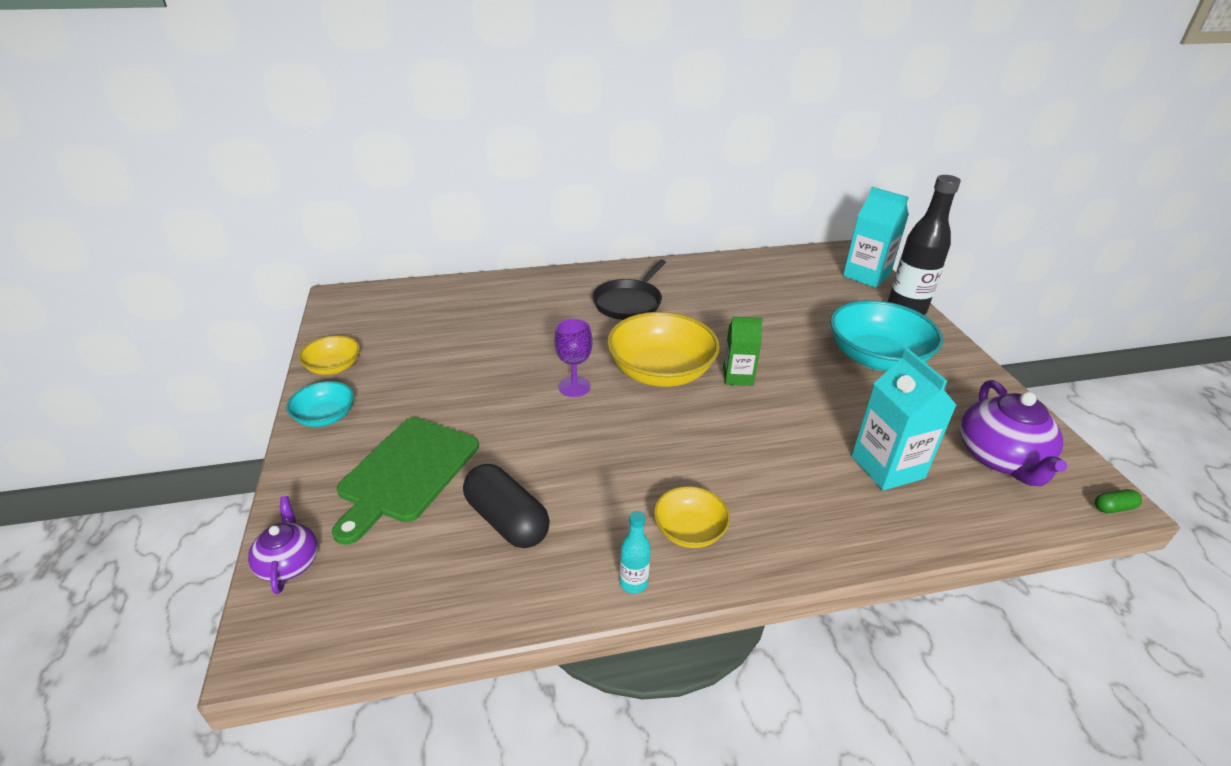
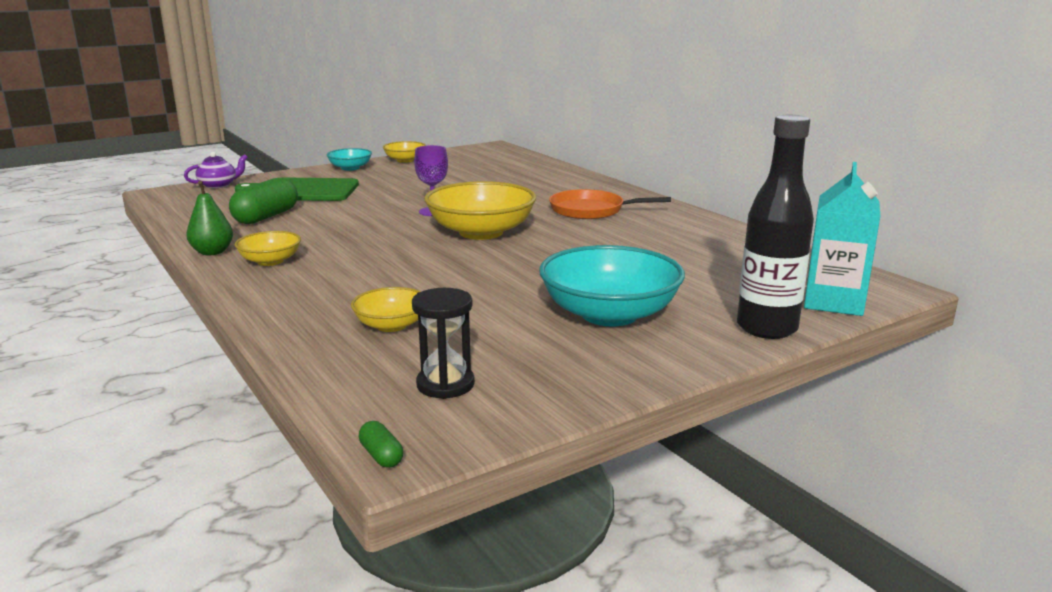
camera: 70 degrees right, 15 degrees down
black capsule [463,464,550,548] -> green capsule [229,178,298,224]
black pan [592,260,666,320] -> orange pan [549,189,671,219]
turquoise bottle [620,511,651,594] -> green pear [186,181,233,255]
green carton [723,317,763,386] -> none
turquoise carton [852,348,957,491] -> yellow bowl [351,287,421,332]
purple teapot [960,380,1067,486] -> black hourglass [412,288,475,399]

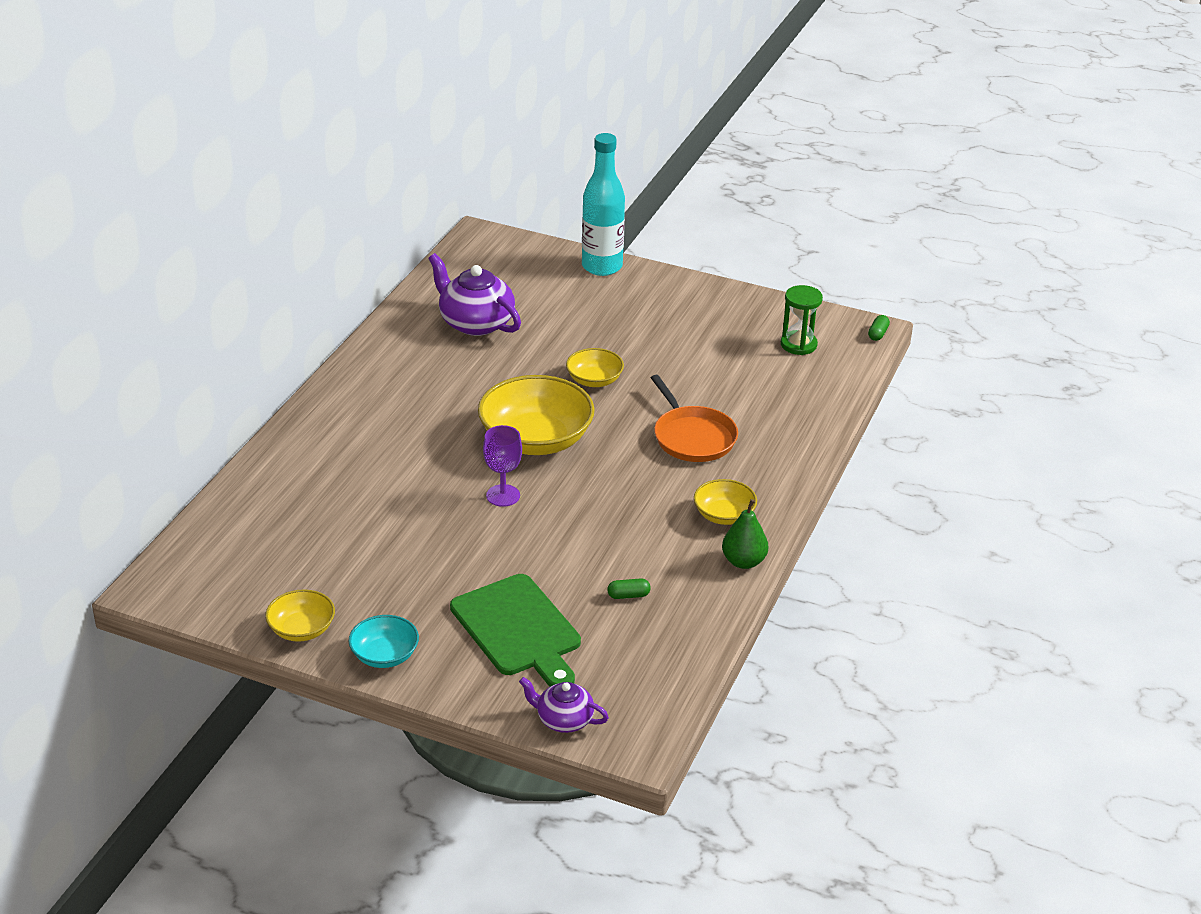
camera: 125 degrees left, 15 degrees up
green capsule [229,178,298,224] -> green capsule [607,578,651,599], size x0.44
yellow bowl [351,287,421,332] -> yellow bowl moved to [566,348,624,387]
black hourglass [412,288,475,399] -> green hourglass [781,285,823,355]
turquoise bowl [539,245,685,326] -> none
orange pan [549,189,671,219] -> orange pan moved to [651,375,738,462]
black bottle [737,115,814,339] -> turquoise bottle [582,133,625,276]
turquoise carton [804,162,881,316] -> none
none -> purple teapot [428,253,521,336]

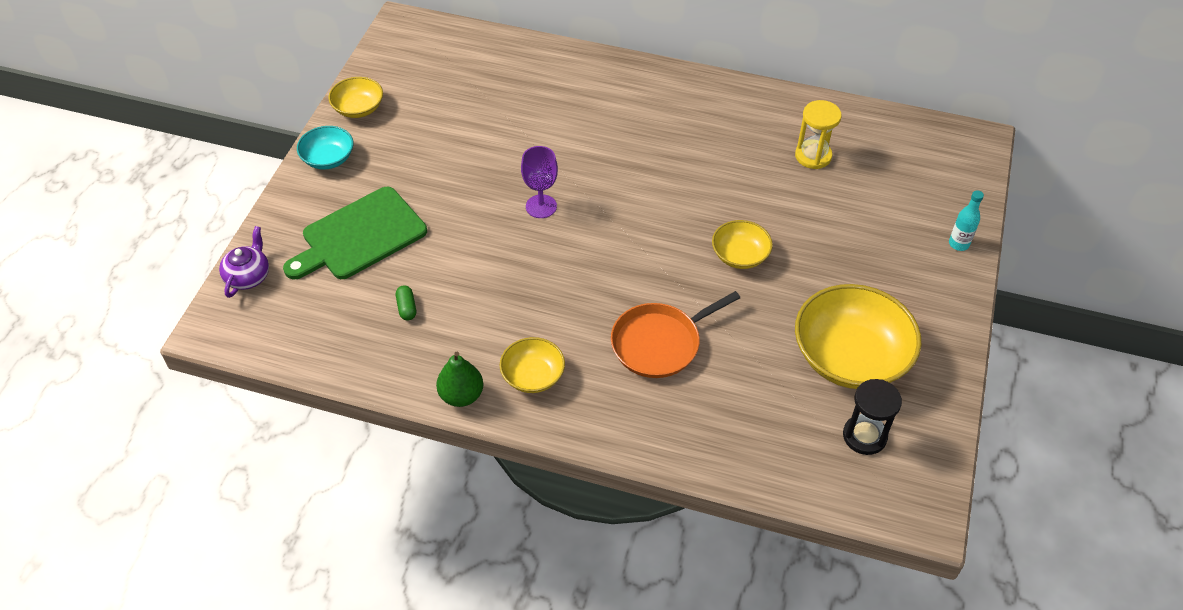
camera: 85 degrees right, 15 degrees up
purple teapot [428,253,521,336] -> yellow hourglass [795,100,842,169]
yellow bowl [478,375,595,455] -> yellow bowl moved to [795,284,922,389]
turquoise bottle [582,133,625,276] -> turquoise bottle [949,190,984,251], size x0.45
green hourglass [781,285,823,355] -> black hourglass [843,379,902,455]
green capsule [868,315,890,341] -> none

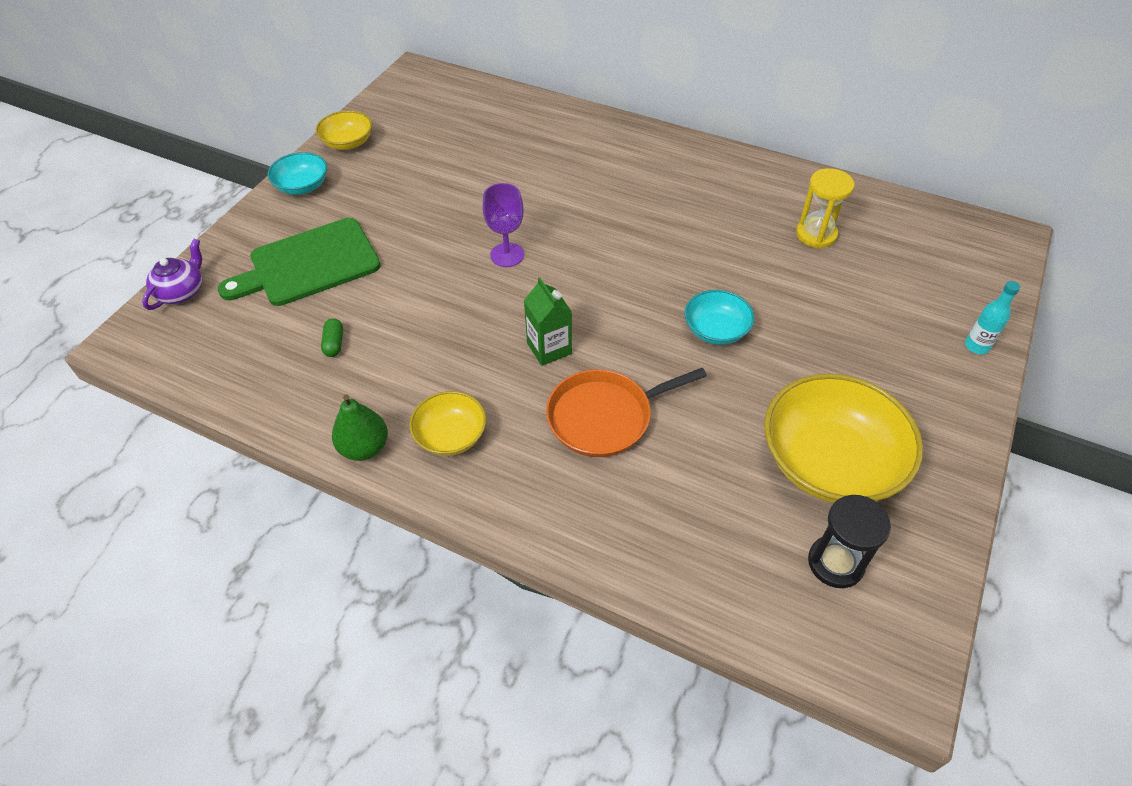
camera: 10 degrees right, 0 degrees up
yellow bowl [712,220,773,269] -> turquoise bowl [684,290,755,345]
none -> green carton [524,277,572,366]

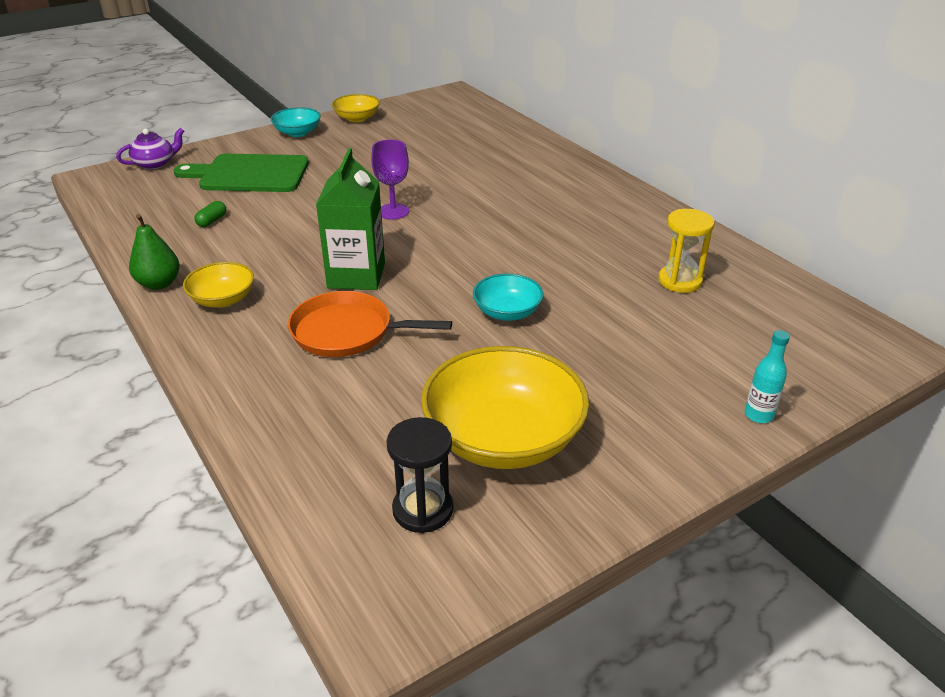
camera: 30 degrees right, 15 degrees down
green carton [524,277,572,366] -> green carton [316,148,385,290], size x1.57

